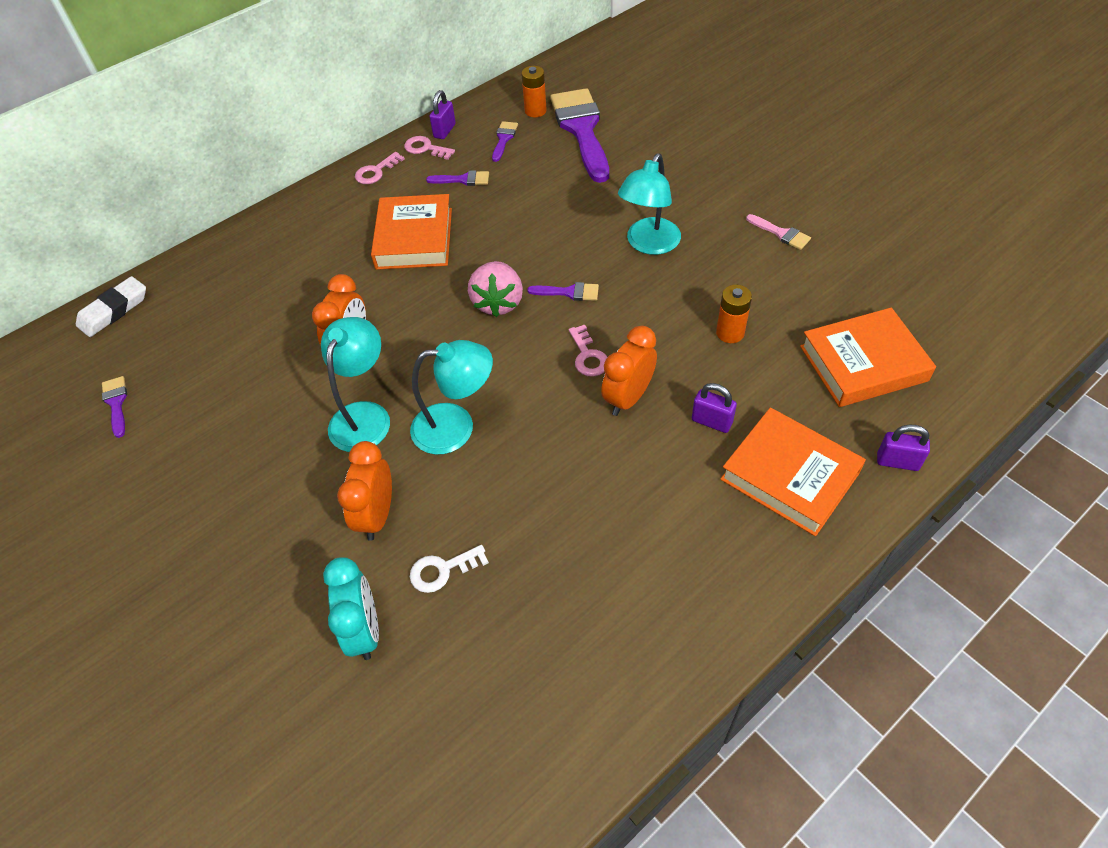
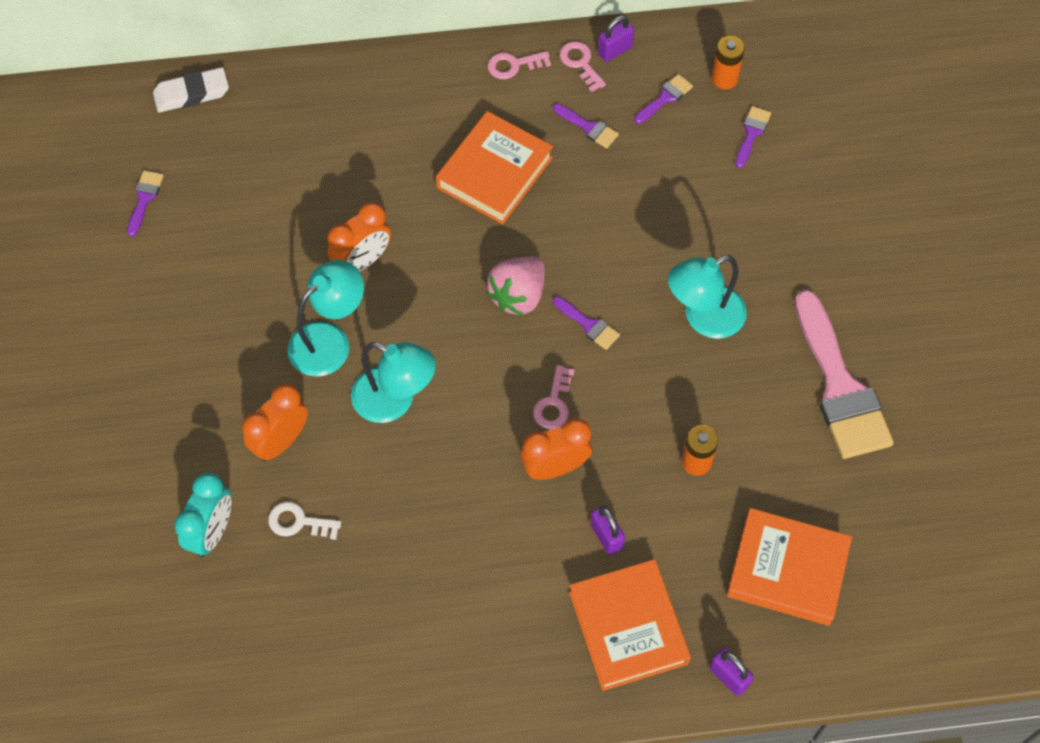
camera: 30 degrees right, 10 degrees up
purple brush [550,88,609,183] -> purple brush [735,106,771,168], size x0.42
pink brush [746,214,811,250] -> pink brush [795,290,894,459], size x2.36

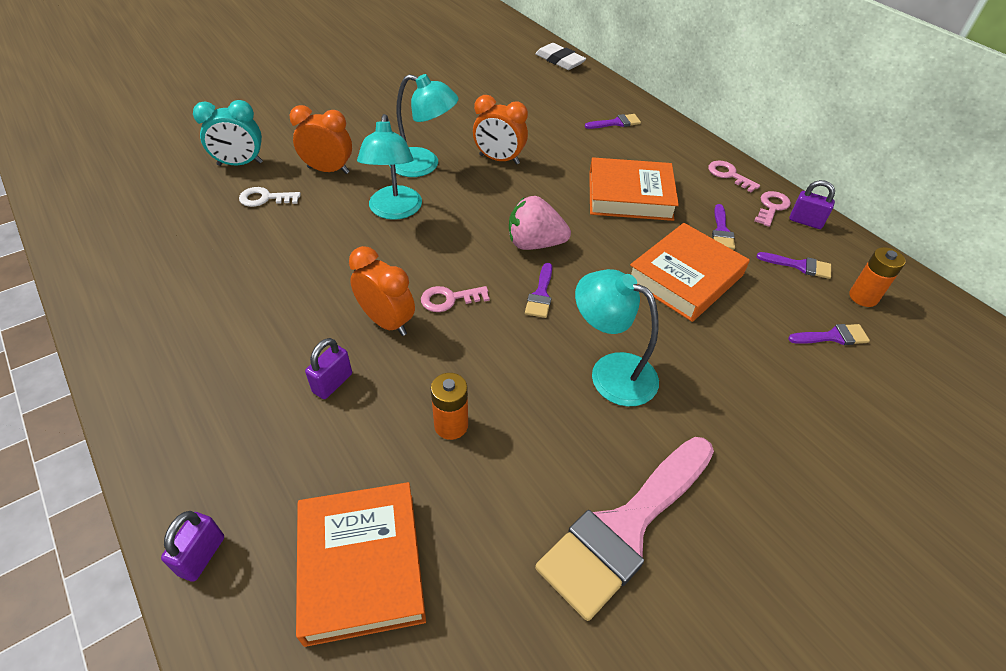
camera: 60 degrees right, 15 degrees down
purple brush [127,170,164,236] -> purple brush moved to [585,114,641,129]
white key [268,502,341,540] -> white key turned 75 degrees counterclockwise [239,187,301,207]
orange book [569,559,691,691] -> orange book moved to [630,223,750,322]

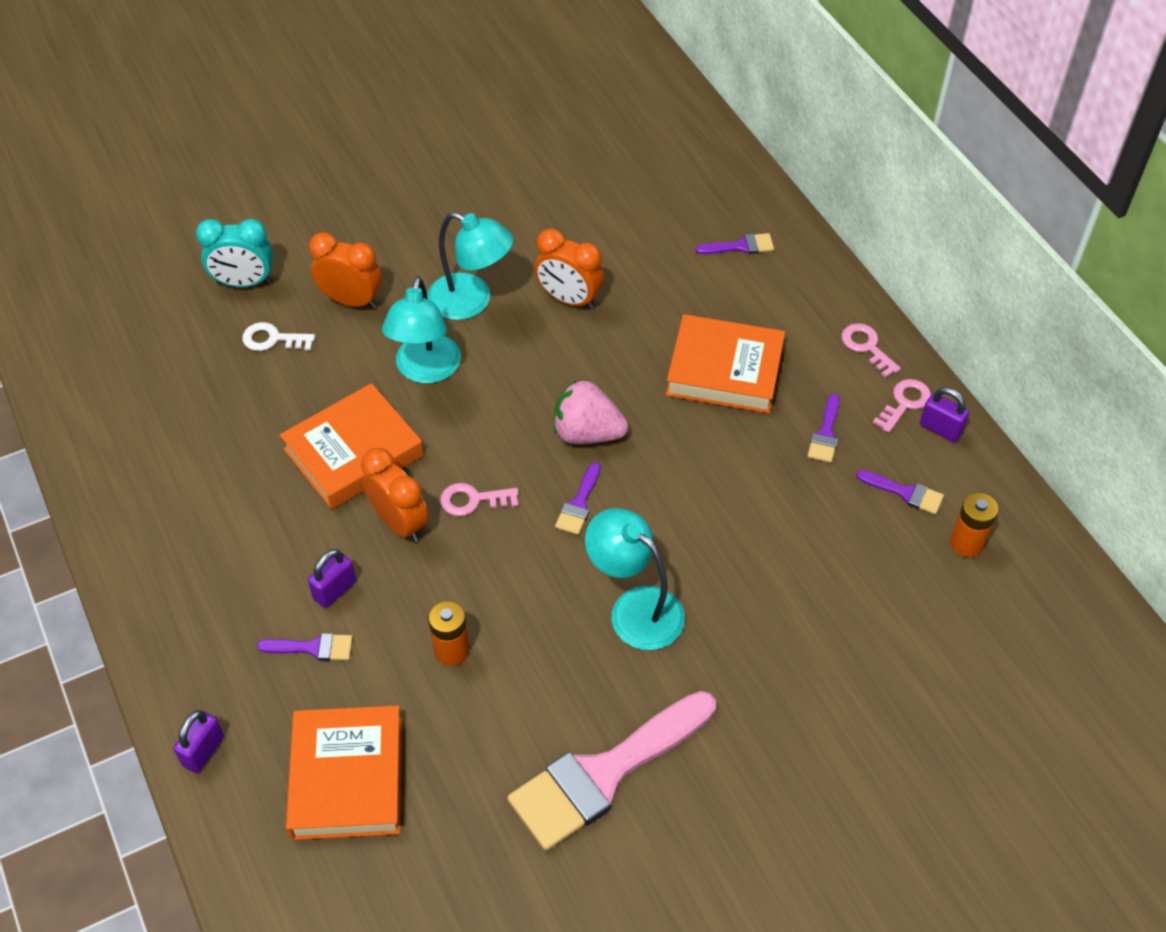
camera: 10 degrees right, 5 degrees up
white eraser [535,43,586,70] -> none
orange book [630,223,750,322] -> orange book moved to [280,383,424,509]
purple brush [788,324,870,345] -> purple brush moved to [257,633,353,661]

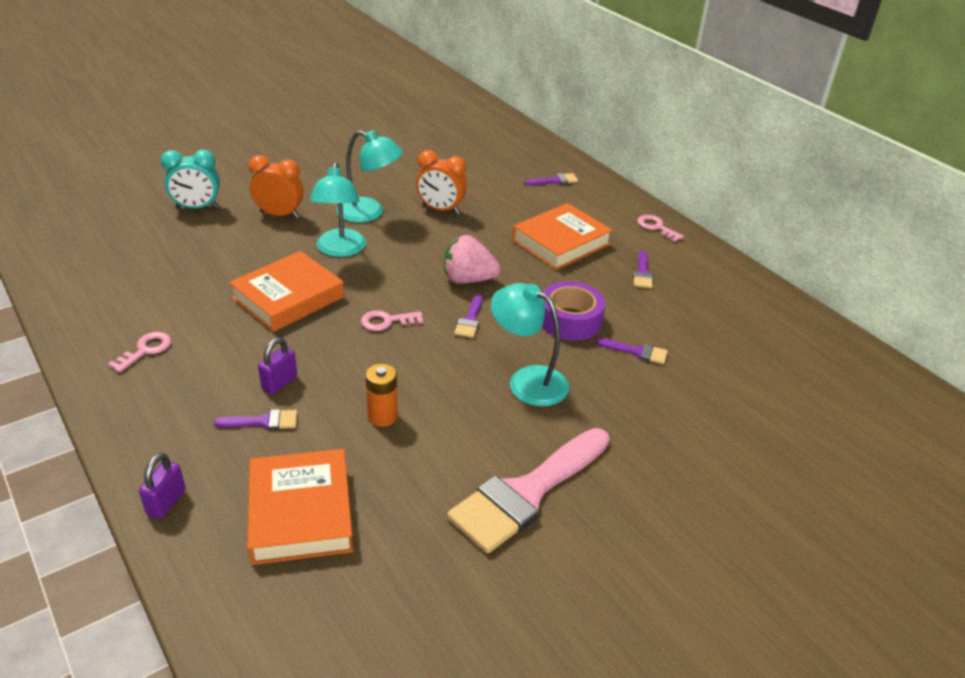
camera: 10 degrees left, 15 degrees down
white key [242,322,315,351] -> none
orange clock [361,448,428,542] -> none
orange book [666,314,785,413] -> orange book turned 45 degrees counterclockwise [512,203,613,270]
purple brush [856,470,944,515] -> purple brush moved to [596,338,668,364]
pink key [873,379,931,433] -> pink key moved to [108,332,171,373]
purple padlock [920,387,969,442] -> none
orange battery [950,493,998,557] -> none
none -> purple tape [542,281,605,341]

